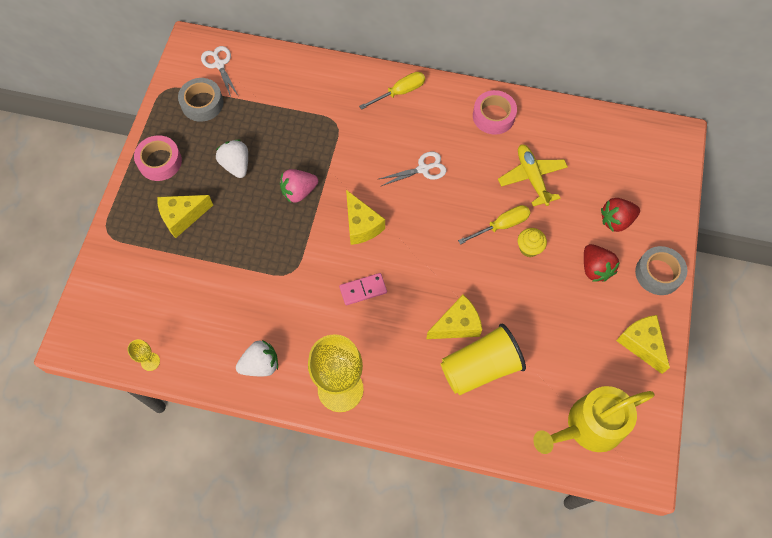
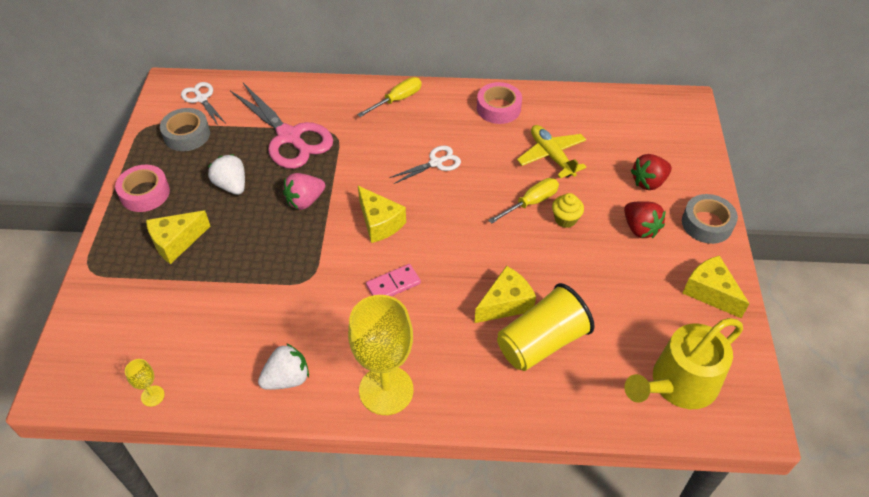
camera: 10 degrees left, 15 degrees down
none -> pink scissors [230,83,333,169]

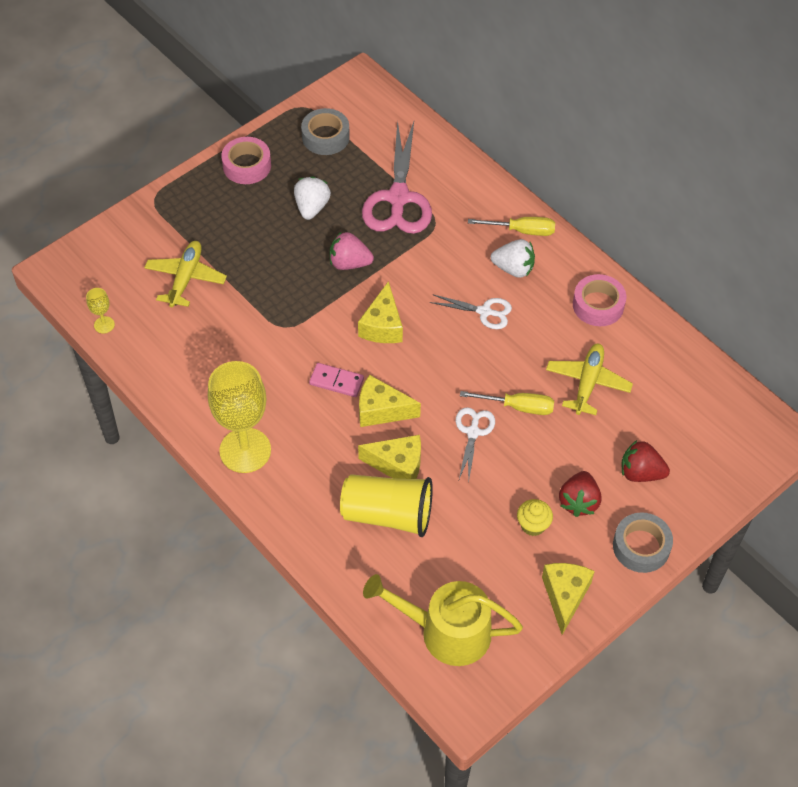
camera: 45 degrees right, 5 degrees up
yellow cheese [146,210,210,264] -> yellow cheese moved to [359,375,421,427]
white scissors [181,82,225,125] -> white scissors moved to [456,407,495,481]
white strawberry [258,343,309,390] -> white strawberry moved to [491,239,535,278]
yellow cupcake [552,193,584,228] -> yellow cupcake moved to [517,499,553,536]
none -> yellow plane [144,241,227,308]

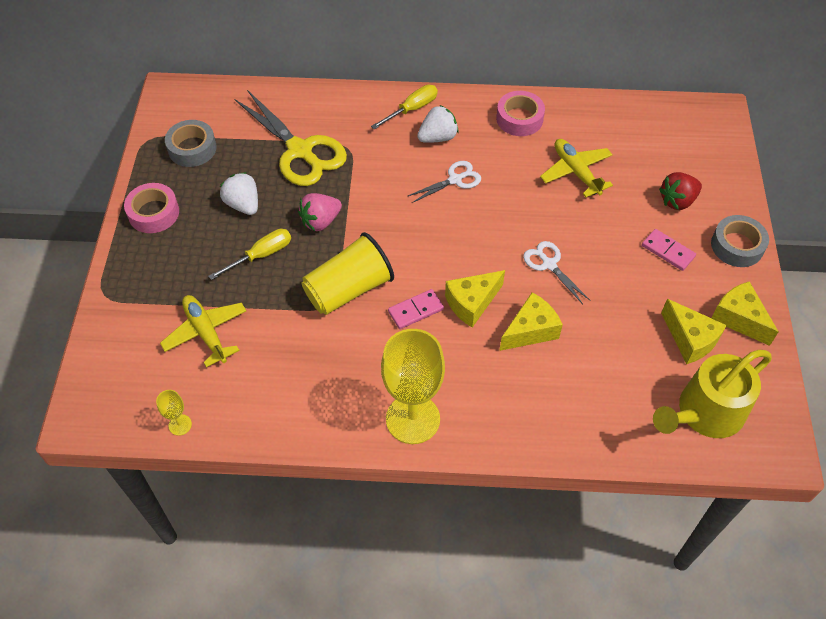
camera: 45 degrees left, 0 degrees up
yellow cup [340,474,433,537] -> yellow cup moved to [302,232,394,315]
yellow cheese [358,281,403,343] -> yellow cheese moved to [661,299,727,364]
pink scissors [362,121,432,234] -> yellow scissors [234,90,347,186]
yellow screwdriver [460,391,554,415] -> yellow screwdriver moved to [208,229,291,280]
yellow cupcake [517,499,553,536] -> none
red strawberry [559,471,601,517] -> pink domino [642,229,696,271]

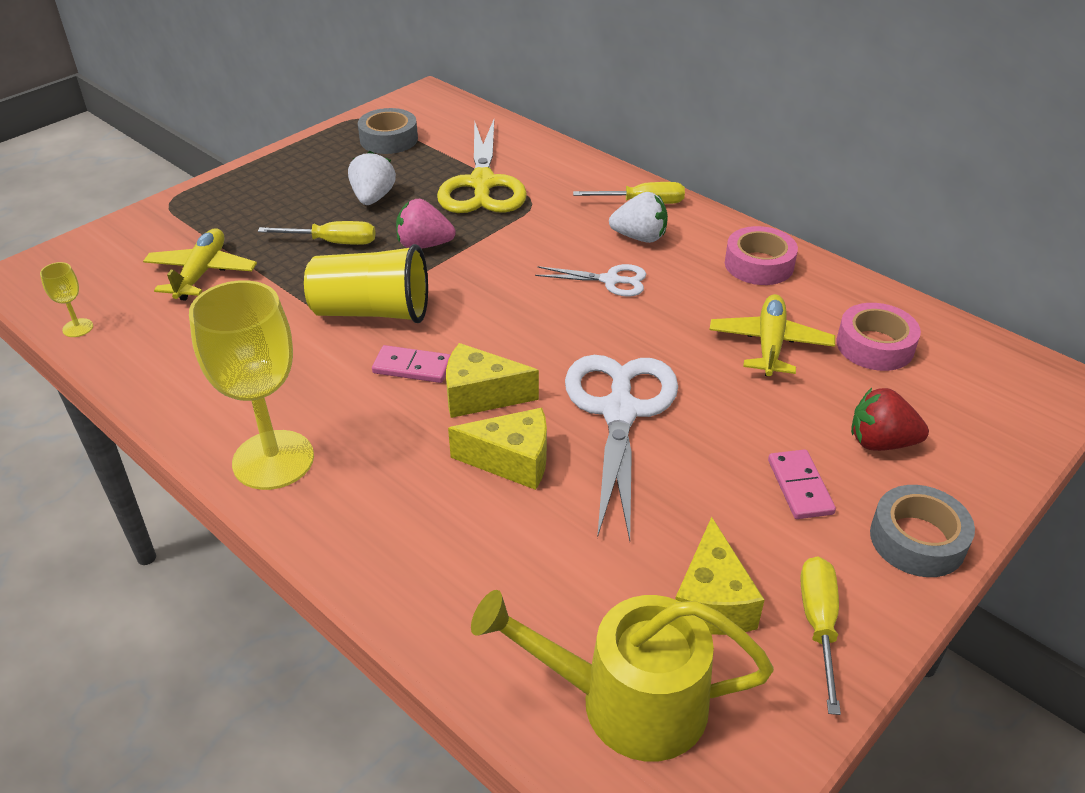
camera: 40 degrees right, 15 degrees down
pink tape [124,183,179,233] -> pink tape moved to [836,303,921,371]
white scissors [523,241,590,304] -> white scissors [565,355,678,541], size x1.93
yellow cheese [712,281,779,346] -> yellow screwdriver [800,556,841,715]

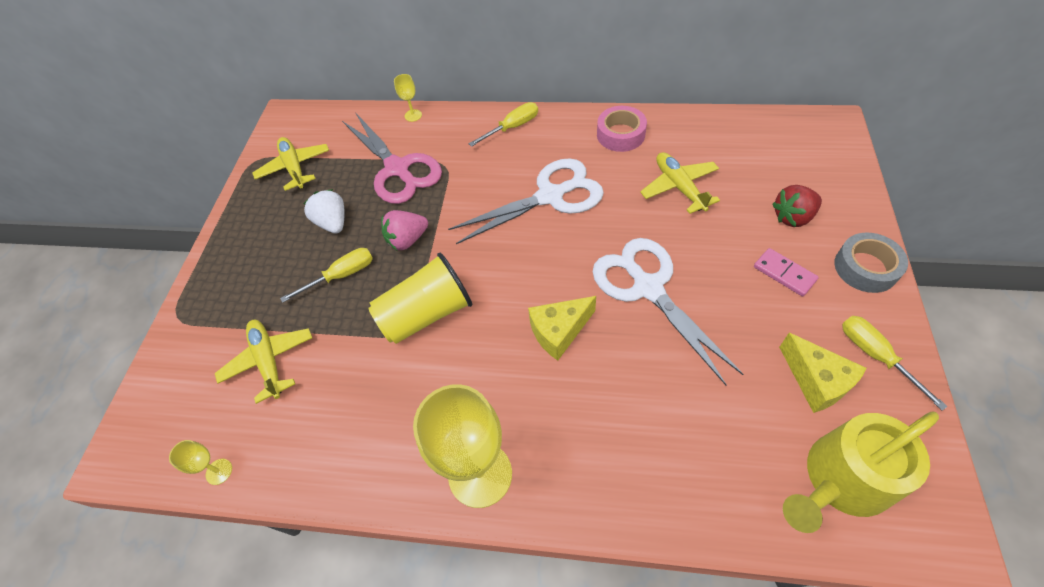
camera: 30 degrees left, 15 degrees up
grey tape [358,108,418,154] -> yellow plane [252,137,329,191]
pink domino [372,345,451,383] -> none
yellow scissors [437,119,527,213] -> pink scissors [342,112,442,204]
yellow cheese [448,408,547,490] -> none
white scissors [535,264,646,296] -> white scissors [448,158,604,244], size x1.93
white strawberry [609,192,668,243] -> none
pink tape [836,303,921,371] -> none
none -> yellow goblet [394,74,422,122]

